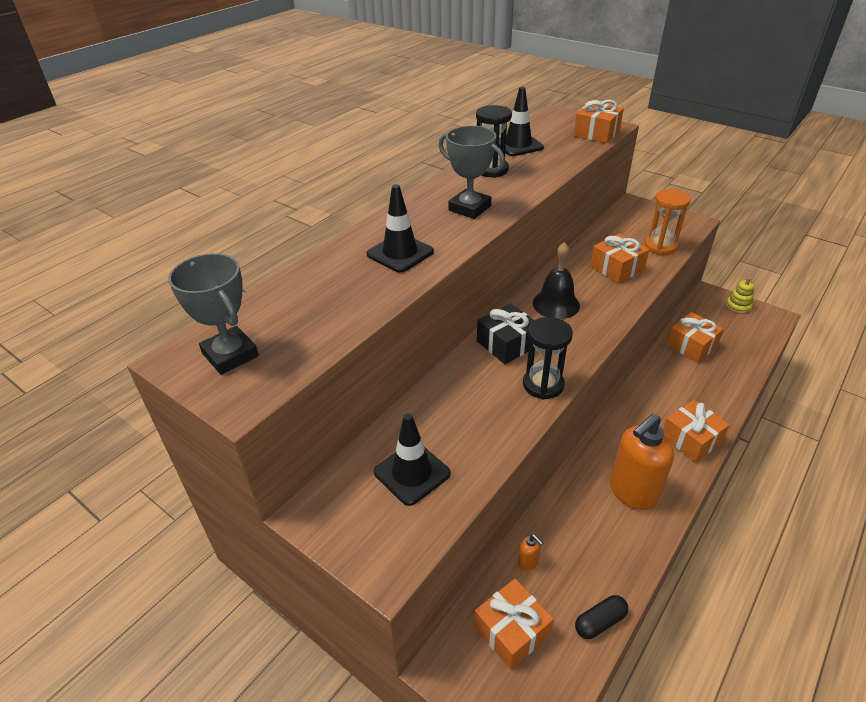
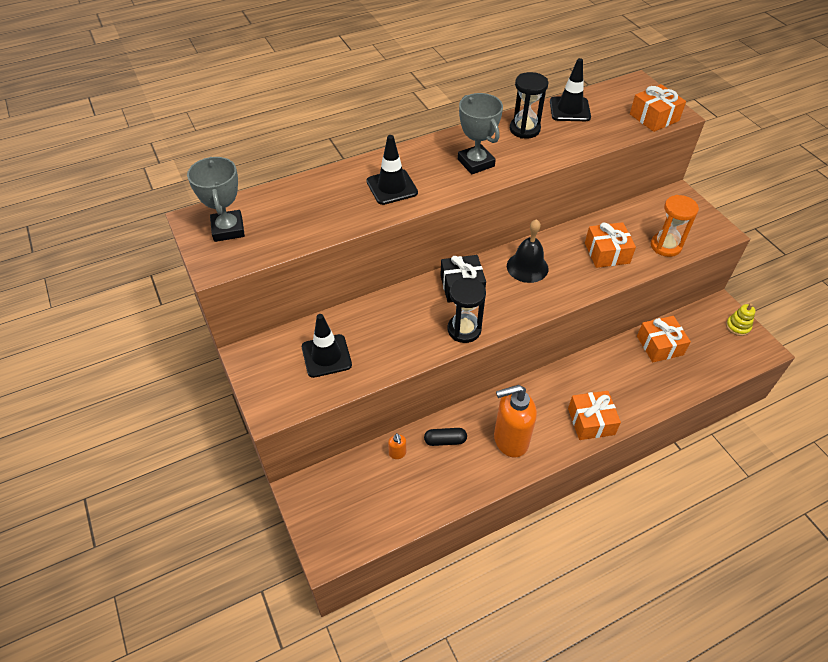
camera: 25 degrees right, 10 degrees up
orange gift [474,579,554,670] -> none
black capsule [575,595,628,639] -> black capsule moved to [424,428,467,446]

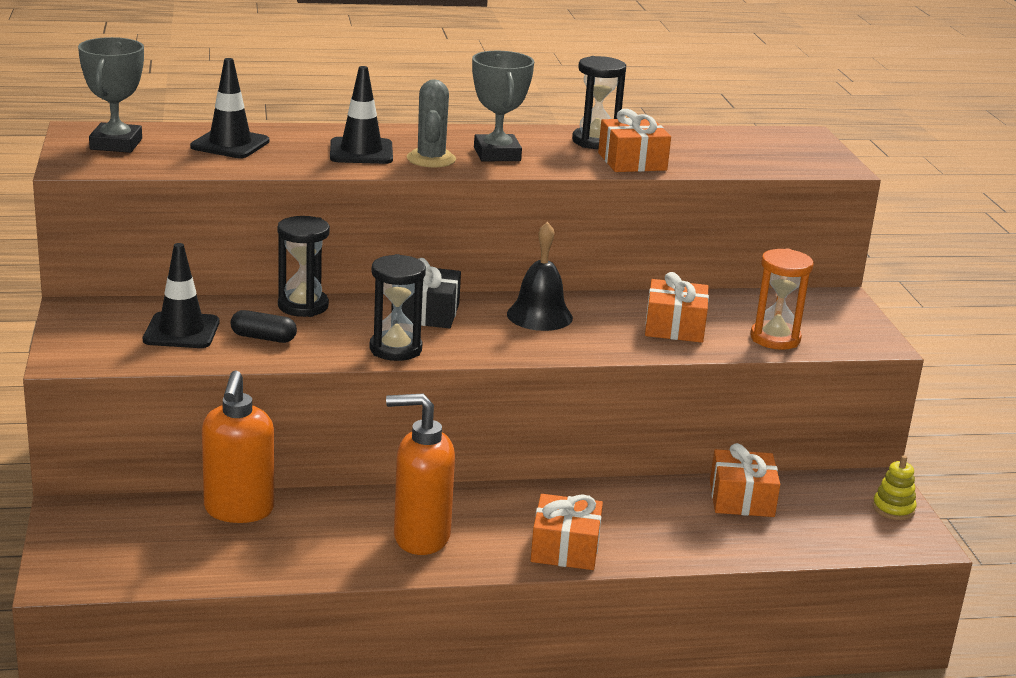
camera: 15 degrees right, 25 degrees down
orange soap dispenser [388,433,406,459] -> orange soap dispenser [202,370,274,523], size x2.44
black capsule [424,428,467,446] -> black capsule moved to [231,310,297,343]
black traffic cone [550,58,591,121] -> black traffic cone moved to [190,58,270,158]
orange gift [630,84,686,132] -> orange gift moved to [598,109,671,172]
none -> black hourglass [278,216,330,317]
none -> grey cactus [407,79,456,167]

